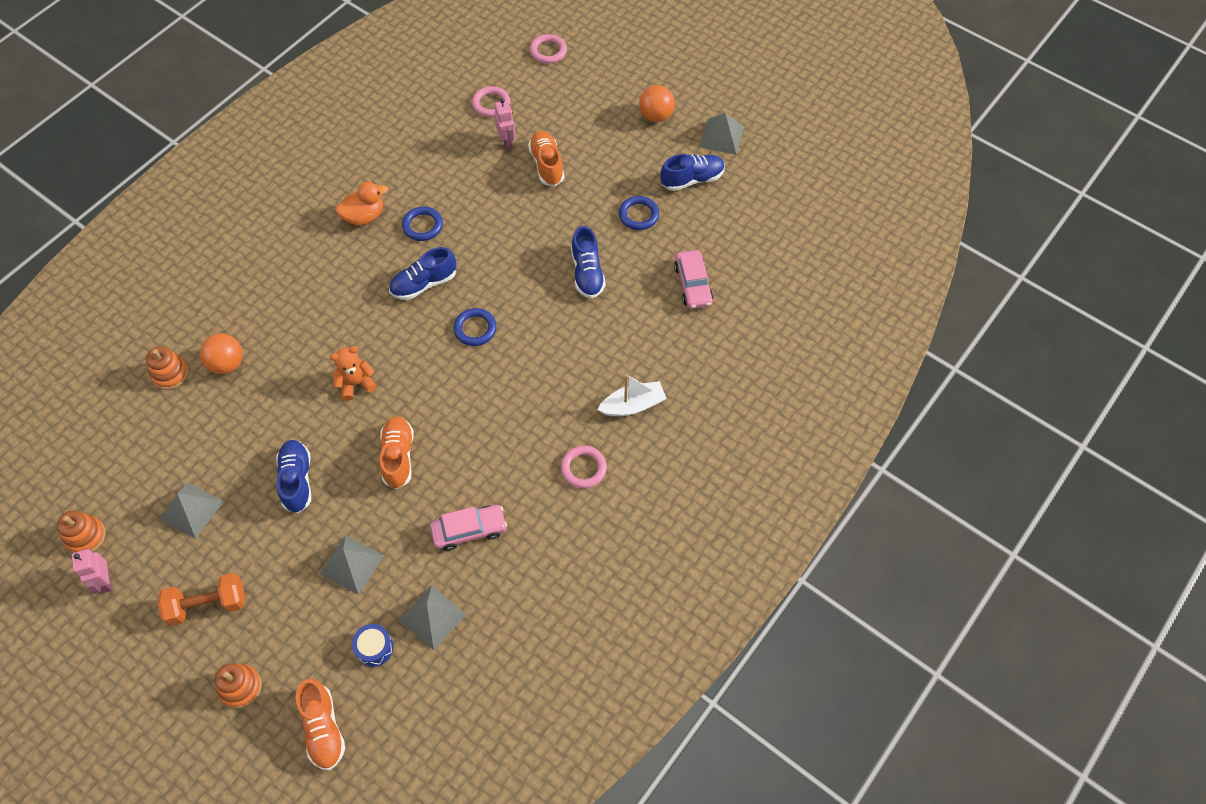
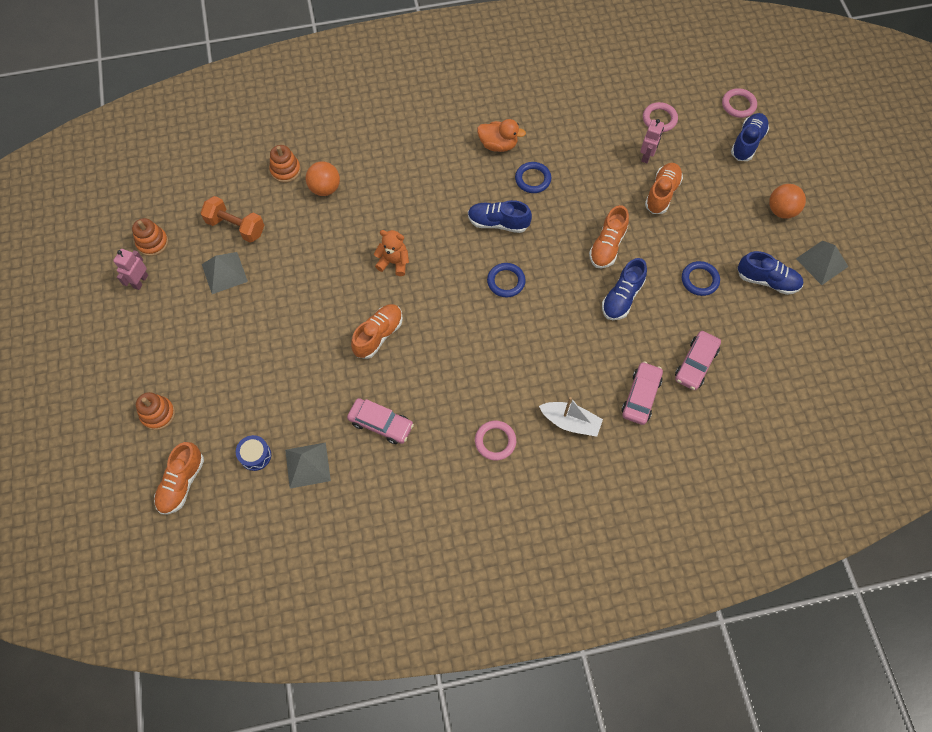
camera: 40 degrees right, 5 degrees up
orange dumbbell [158,573,245,626] -> orange dumbbell moved to [201,196,264,243]
blue shoe [276,440,311,513] -> blue shoe moved to [731,113,769,161]
grey pyramid [320,536,384,595] -> none
none -> orange shoe [589,205,629,268]
none -> pink car [622,362,663,425]

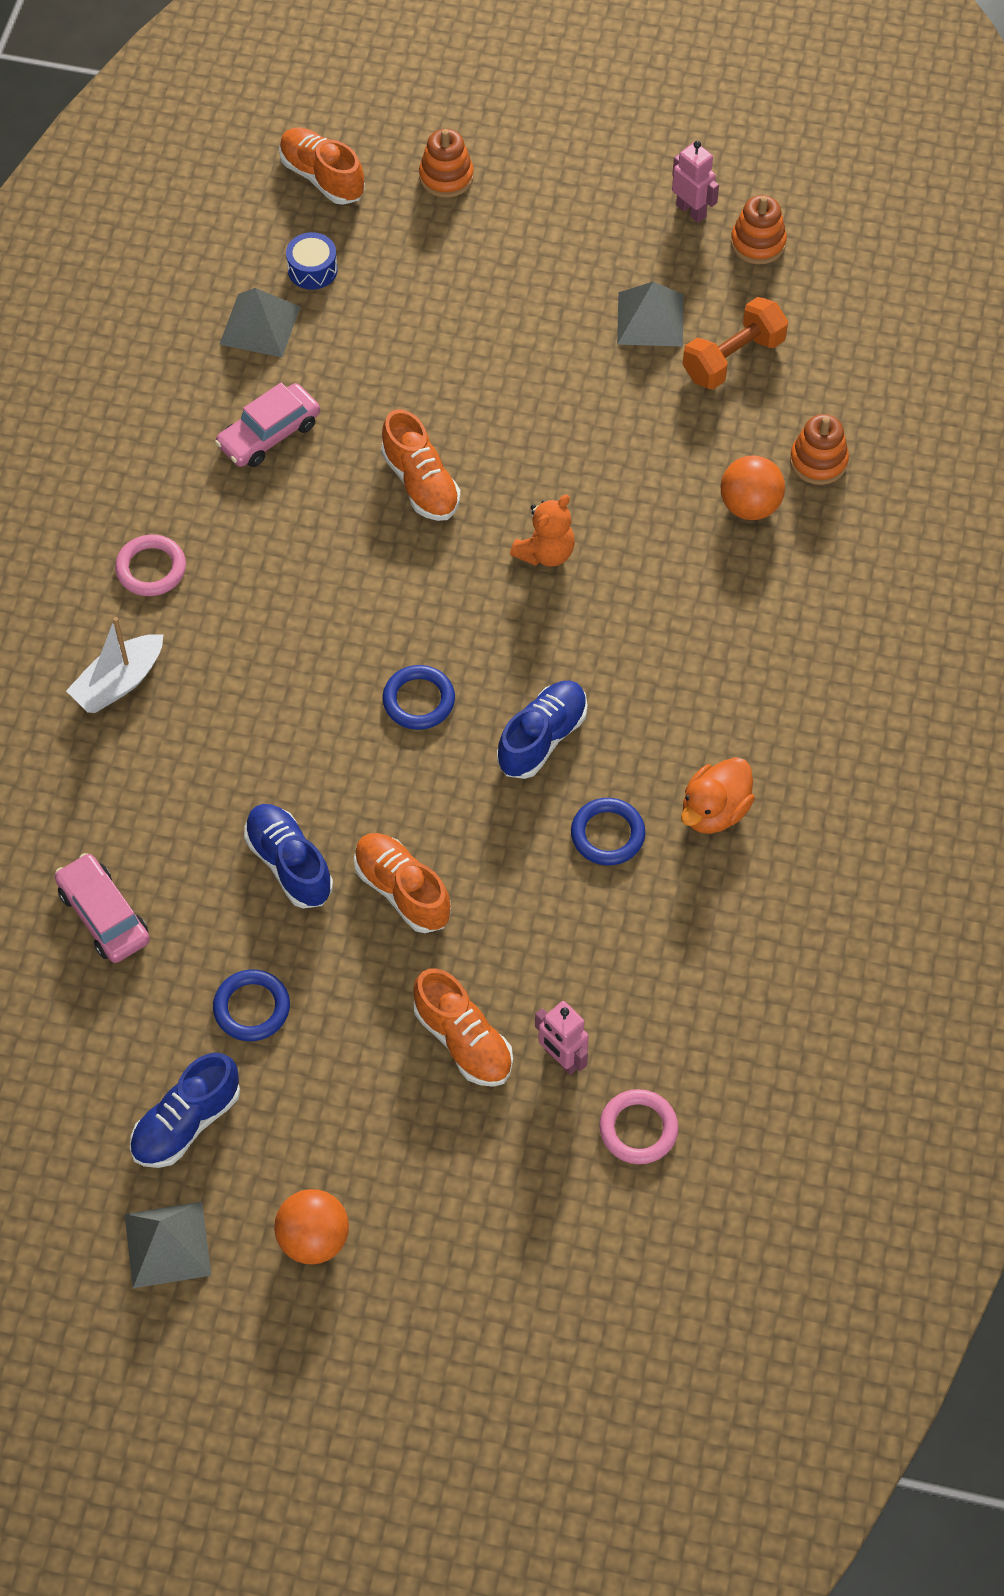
camera: 115 degrees right, 5 degrees down
pink car [622,362,663,425] -> none
pink ring [722,88,757,118] -> none
blue shoe [731,113,769,161] -> none

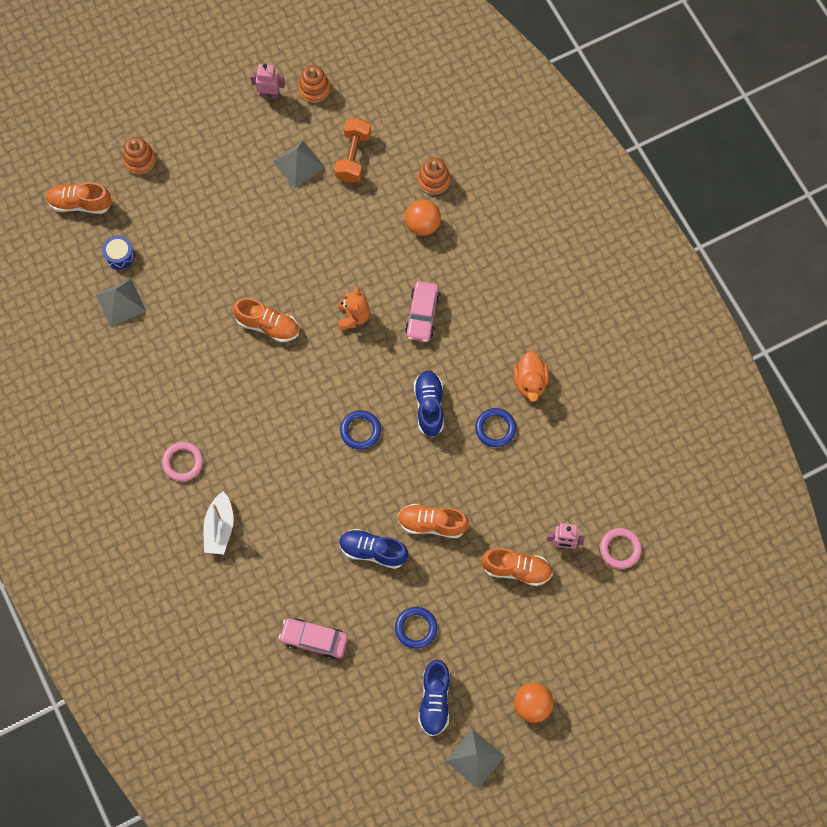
camera: 40 degrees left, 10 degrees up
pink car [215,383,320,467] -> pink car moved to [405,281,440,342]

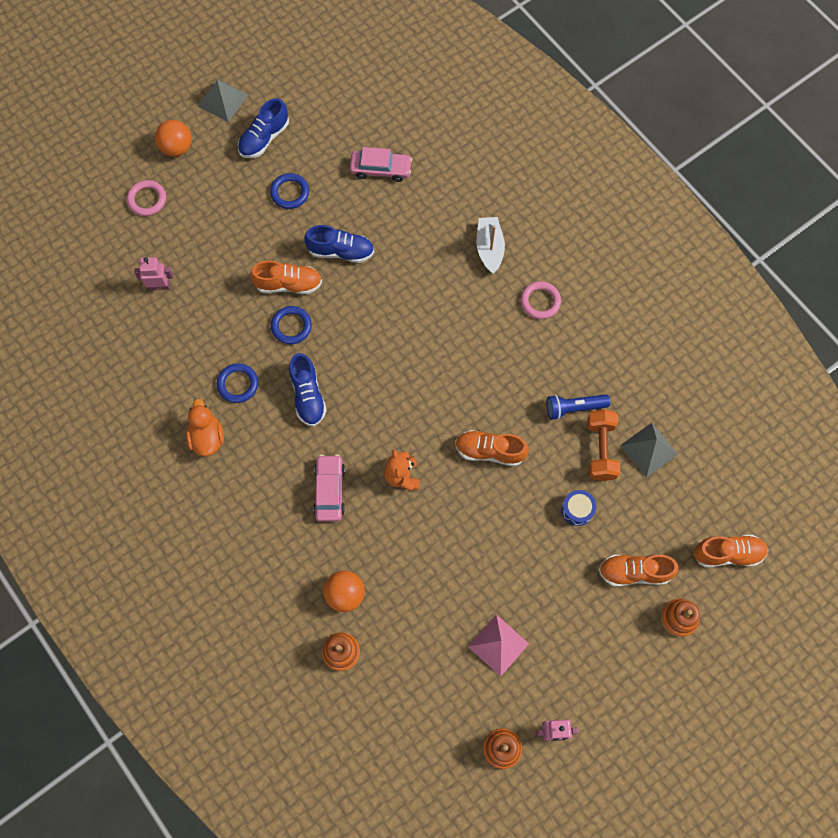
camera: 170 degrees right, 0 degrees up
blue drum [102,235,135,269] -> blue drum moved to [561,490,596,526]
grey pyramid [273,141,326,188] -> pink pyramid [468,614,529,677]
orange dumbbell [334,118,371,183] -> orange dumbbell moved to [587,409,620,481]
blue ring [340,410,381,449] -> blue ring moved to [271,306,312,344]
blue shoe [418,659,450,736] -> blue shoe turned 135 degrees counterclockwise [238,98,289,158]
orange shoe [481,548,553,586] -> orange shoe moved to [599,554,679,587]
pink ring [600,528,642,569] -> pink ring moved to [127,180,166,216]
none -> blue flashlight [547,394,610,420]

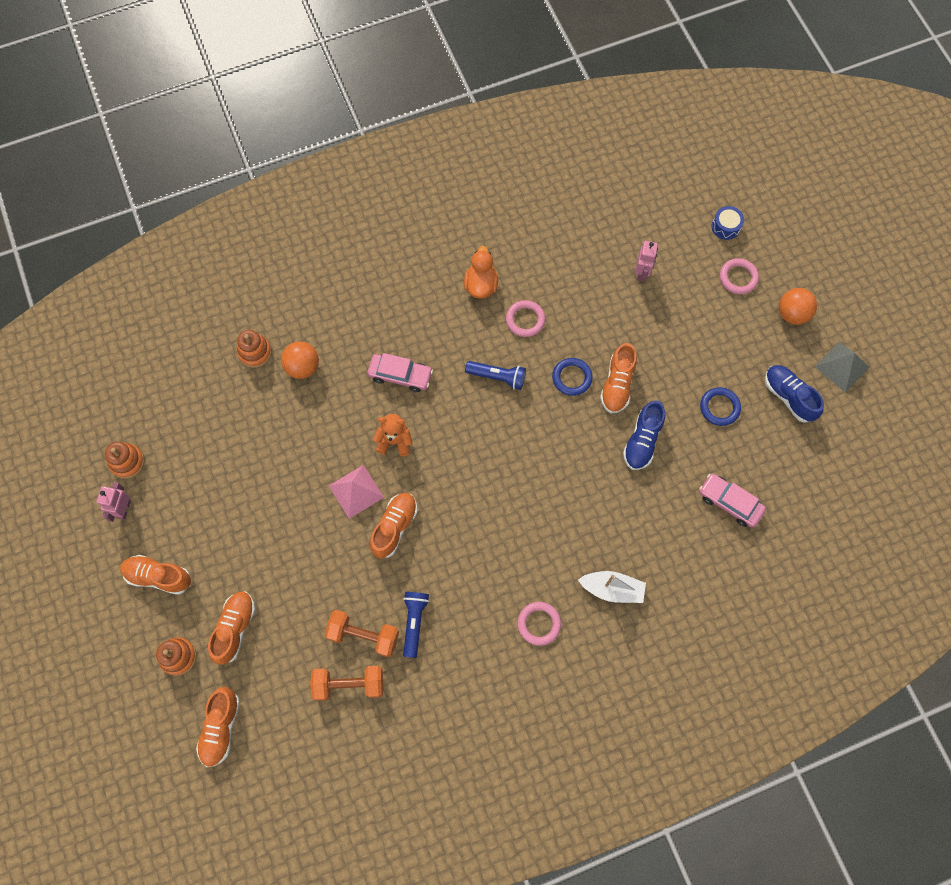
camera: 105 degrees right, 0 degrees up
orange duck [186,399,224,456] -> orange duck turned 90 degrees counterclockwise [464,246,498,299]
blue ring [217,363,258,403] -> pink ring [506,300,545,337]
blue shoe [289,353,327,427] -> blue flashlight [465,361,526,390]
pink car [350,147,412,182] -> pink car turned 105 degrees clockwise [699,473,766,528]
pink pyramid [468,614,529,677] -> pink pyramid moved to [329,465,384,519]
blue drum [561,490,596,526] -> blue drum moved to [712,206,744,240]
grey pyramid [620,423,678,478] -> orange dumbbell [310,666,383,701]
none -> orange shoe [120,555,191,595]

